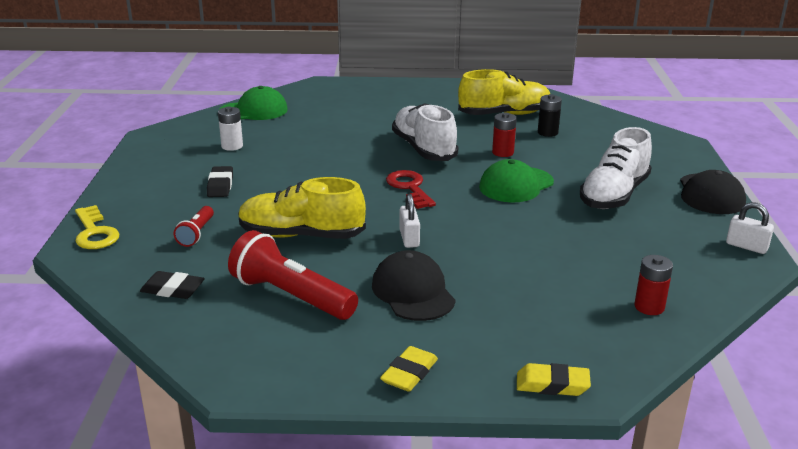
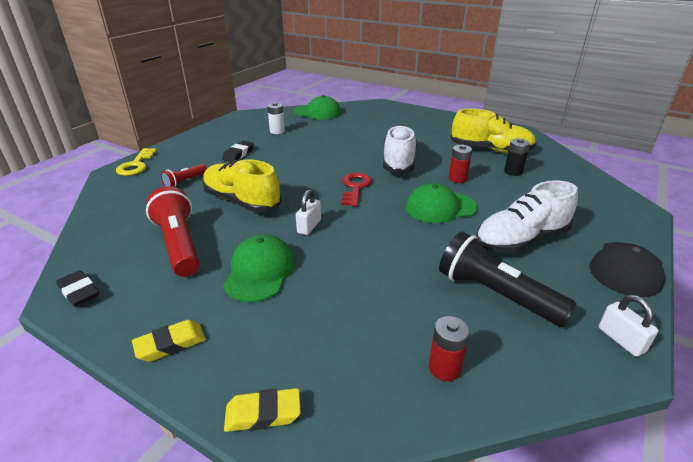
camera: 30 degrees right, 5 degrees up
black eraser [140,271,205,299] -> black eraser moved to [56,270,99,307]
black cap [372,250,456,321] -> green cap [223,235,295,302]
yellow eraser [517,363,591,396] -> yellow eraser turned 45 degrees counterclockwise [224,388,301,432]
none -> black flashlight [439,231,577,327]

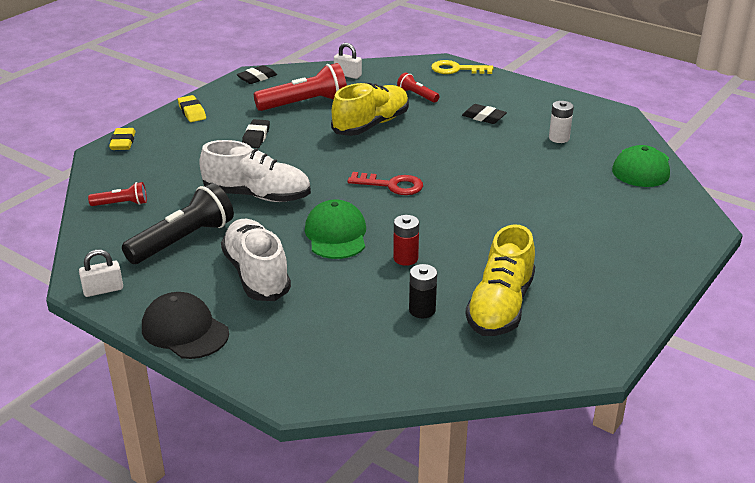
camera: 95 degrees right, 0 degrees up
green cap [223,235,295,302] -> black eraser [242,119,270,148]
white padlock [296,190,321,235] -> white padlock moved to [334,43,362,79]
white shoe [383,124,417,174] -> white shoe moved to [199,140,311,202]
red battery [429,316,470,381] -> red flashlight [88,182,147,206]

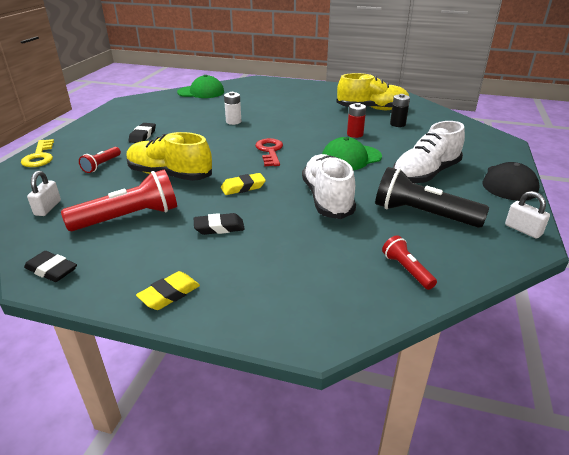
camera: 110 degrees left, 0 degrees up
yellow eraser [109,128,136,150] -> yellow eraser moved to [221,173,266,195]
red flashlight [254,63,347,111] -> red flashlight turned 105 degrees clockwise [61,170,177,231]
white battery [549,101,574,143] -> white battery moved to [224,92,241,125]

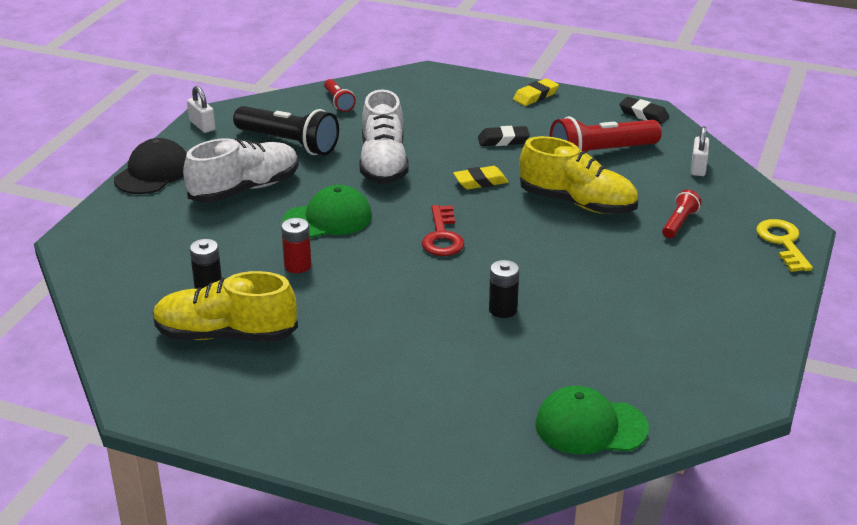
camera: 175 degrees left, 0 degrees up
black eraser [128,123,156,143] -> none
white battery [224,92,241,125] -> black battery [489,260,519,318]

